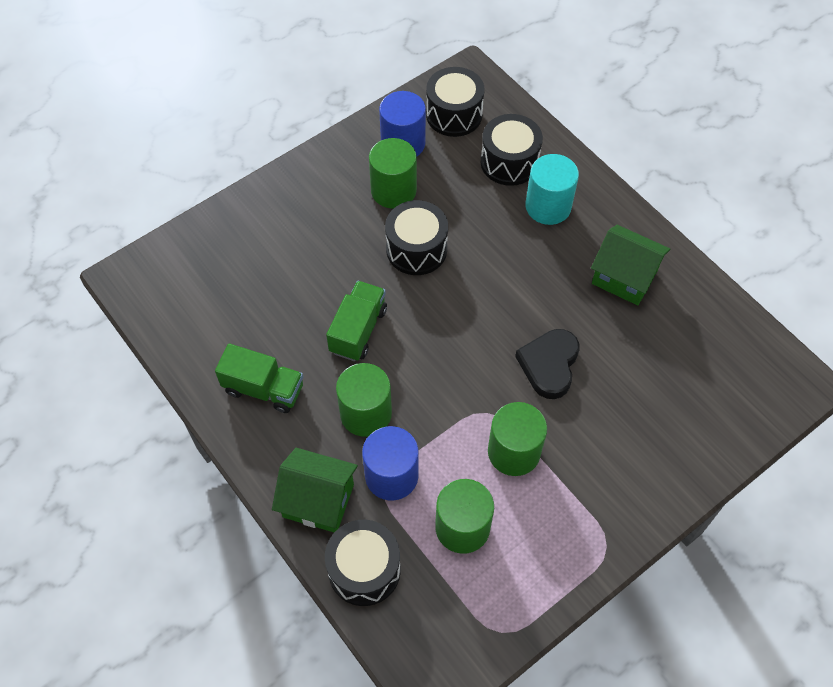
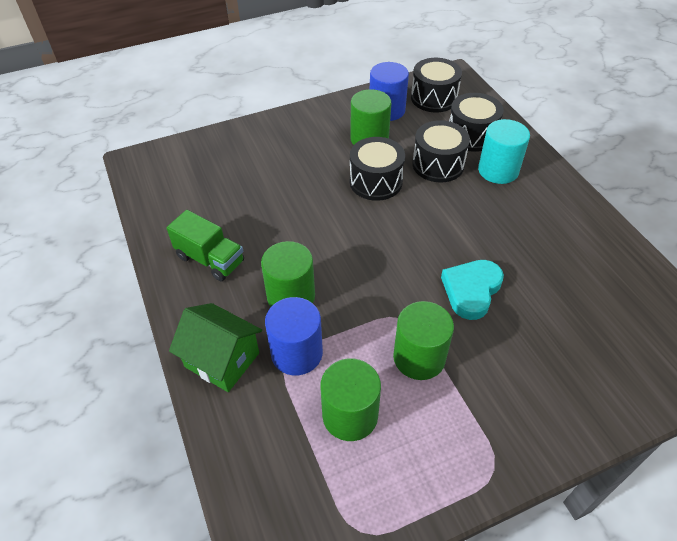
camera: 15 degrees right, 10 degrees down
black drum [325,520,401,606] -> black drum moved to [412,120,470,182]
green truck [326,281,387,361] -> none
black heart [515,329,579,399] -> turquoise heart [441,260,504,320]
green house [591,225,670,305] -> none

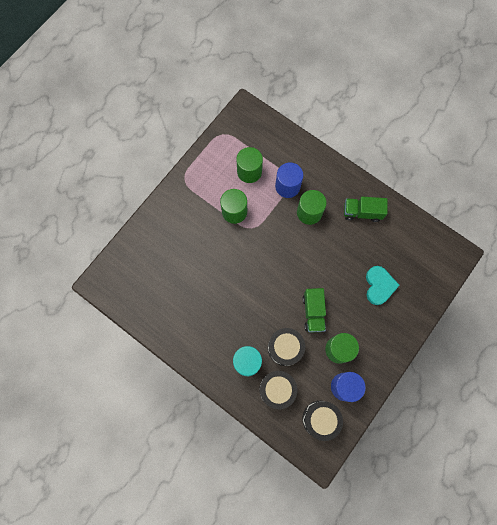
camera: 150 degrees right, 25 degrees up
green house [169,303,262,392] -> none
black drum [350,137,405,201] -> green truck [303,288,326,333]
turquoise heart [441,260,504,320] -> turquoise heart moved to [366,266,400,305]

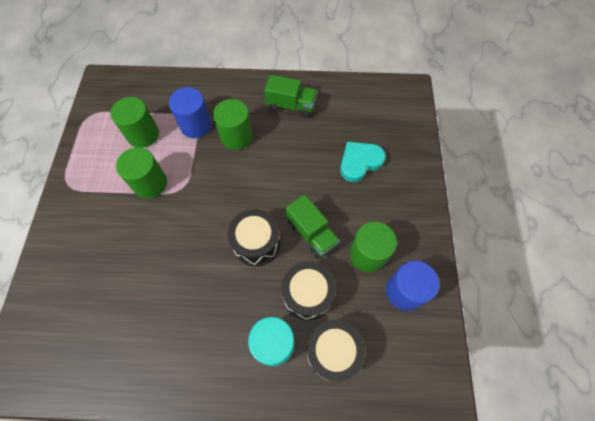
camera: 35 degrees left, 10 degrees down
black drum [302,401,343,441] -> black drum moved to [228,209,280,266]
green truck [344,197,388,222] -> green truck turned 135 degrees counterclockwise [264,75,317,118]
turquoise heart [366,266,400,305] -> turquoise heart turned 90 degrees counterclockwise [340,142,386,182]

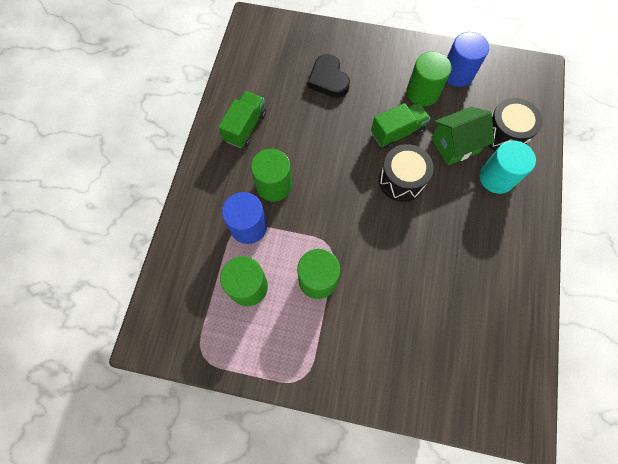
camera: 80 degrees left, 5 degrees up
black drum [282,261,336,321] -> green house [431,107,494,165]
turquoise heart [340,142,386,182] -> black heart [308,54,350,98]

